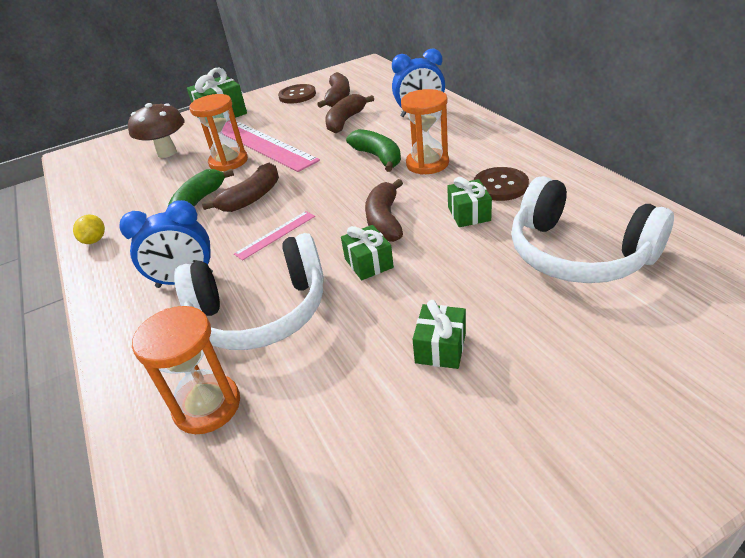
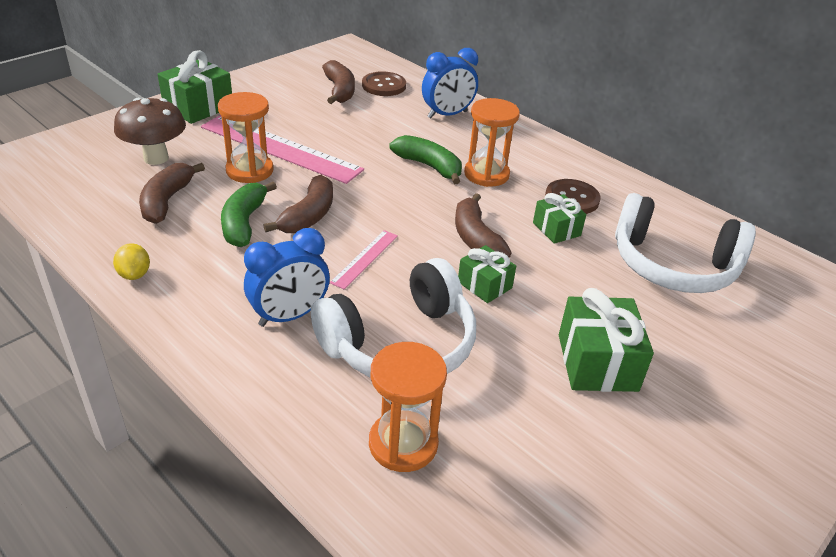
camera: 25 degrees left, 0 degrees up
brown button [278,84,316,104] -> brown button moved to [362,71,406,96]
brown banana [325,94,374,133] -> brown banana moved to [139,163,205,224]
green gift [412,300,466,369] -> green gift [559,288,654,392], size x1.64

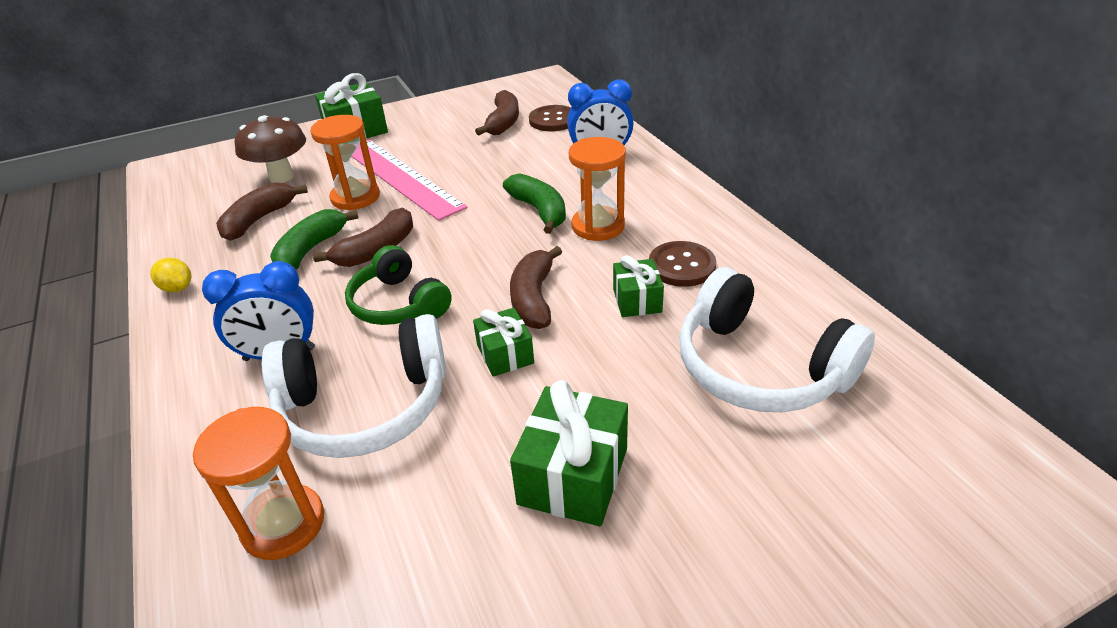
camera: 25 degrees right, 0 degrees up
yellow lemon [113,243,150,280] -> yellow lemon turned 60 degrees counterclockwise [150,257,192,292]
pink ruler [330,230,398,289] -> green headphones [345,245,452,325]

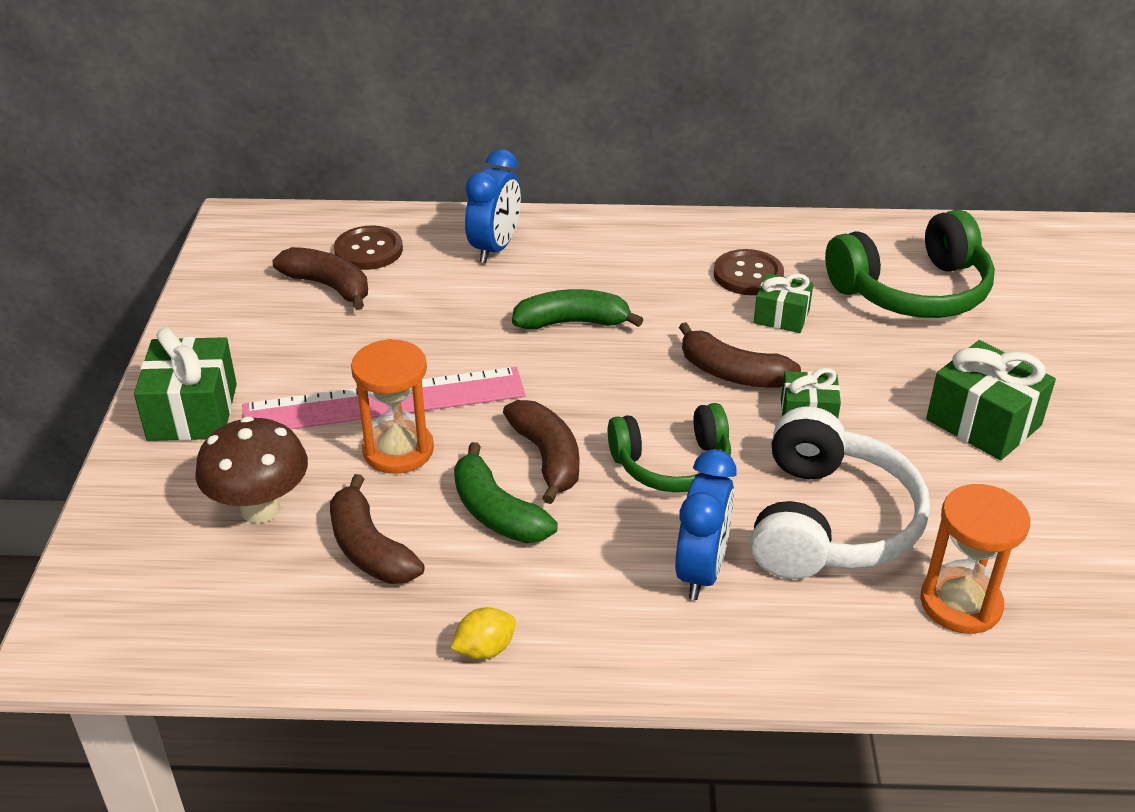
camera: 65 degrees left, 0 degrees up
orange hourglass [569,137,626,241] -> none
white headphones [679,267,875,412] -> green headphones [825,209,995,318]

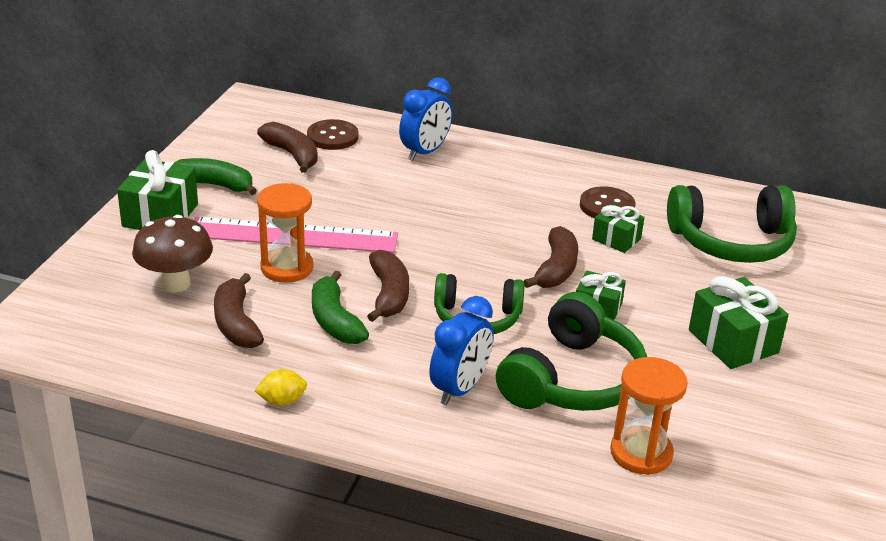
camera: 15 degrees right, 5 degrees down
green banana [512,289,644,330] -> green banana moved to [174,158,257,195]
brown banana [679,322,801,388] -> brown banana turned 120 degrees counterclockwise [524,226,578,288]
white headphones [750,406,930,579] -> green headphones [496,292,647,411]

